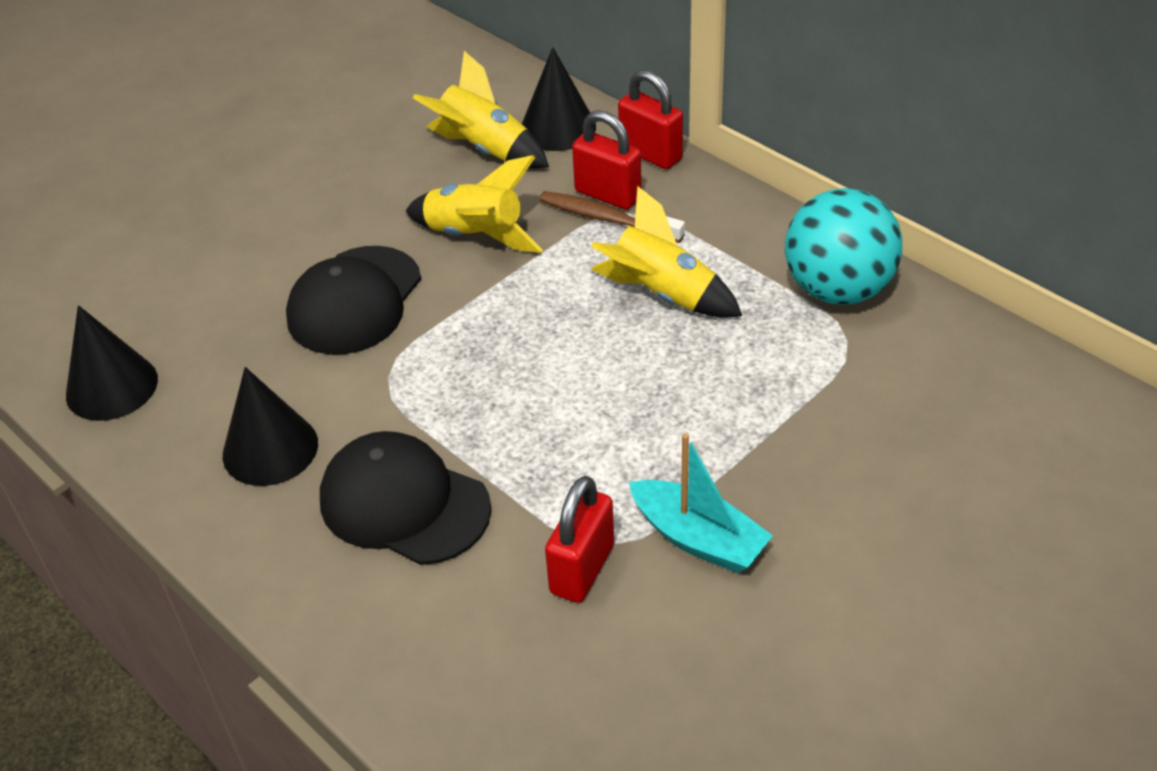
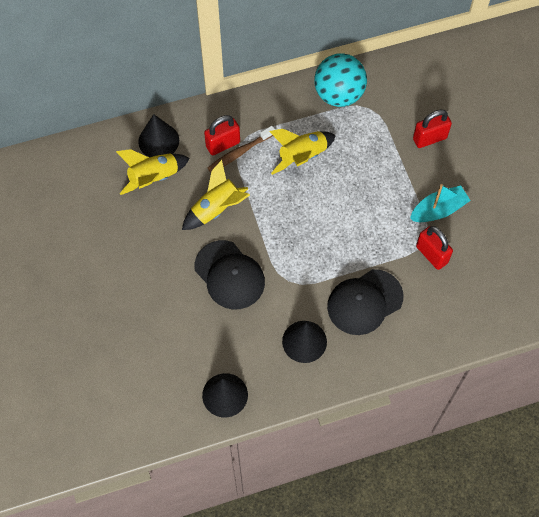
camera: 65 degrees left, 20 degrees up
red padlock [618,70,683,169] -> red padlock moved to [413,109,452,148]

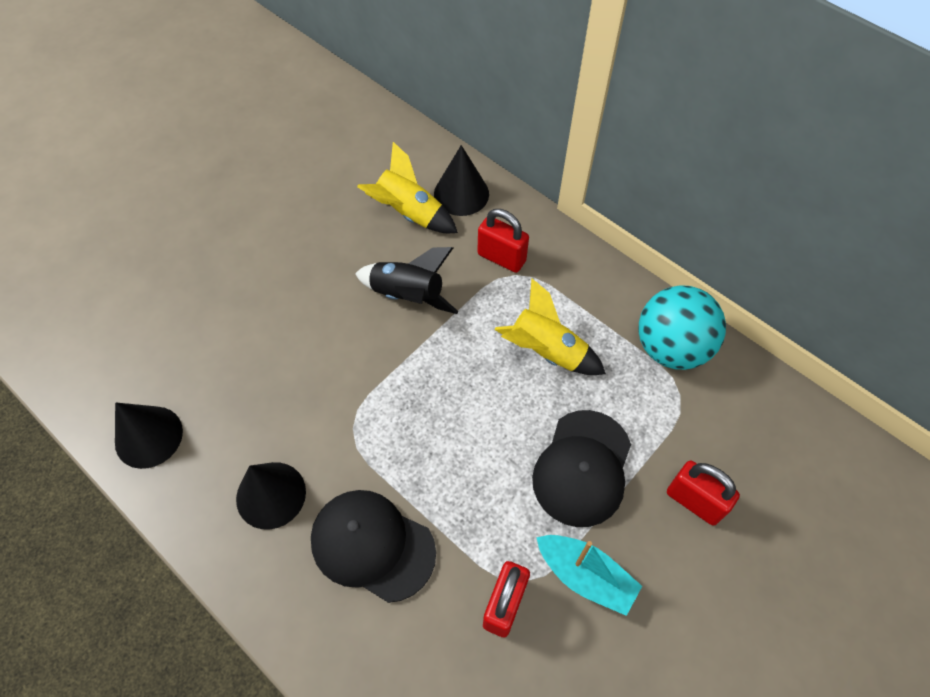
camera: 60 degrees right, 5 degrees down
yellow rocket [182,160,250,230] -> black rocket [355,247,458,314]
black cap [194,240,265,309] -> black cap moved to [532,410,631,527]
brown toothbrush [208,126,275,173] -> none

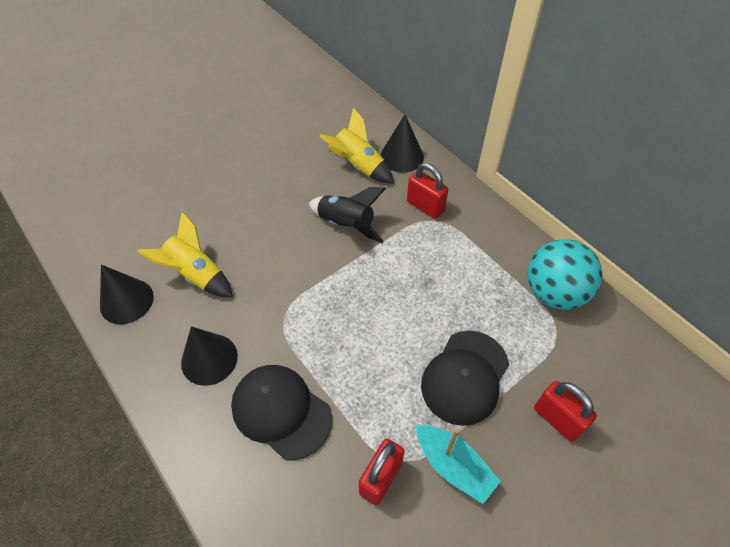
camera: 10 degrees right, 5 degrees down
yellow rocket [494,278,606,375] -> yellow rocket moved to [137,212,233,298]

